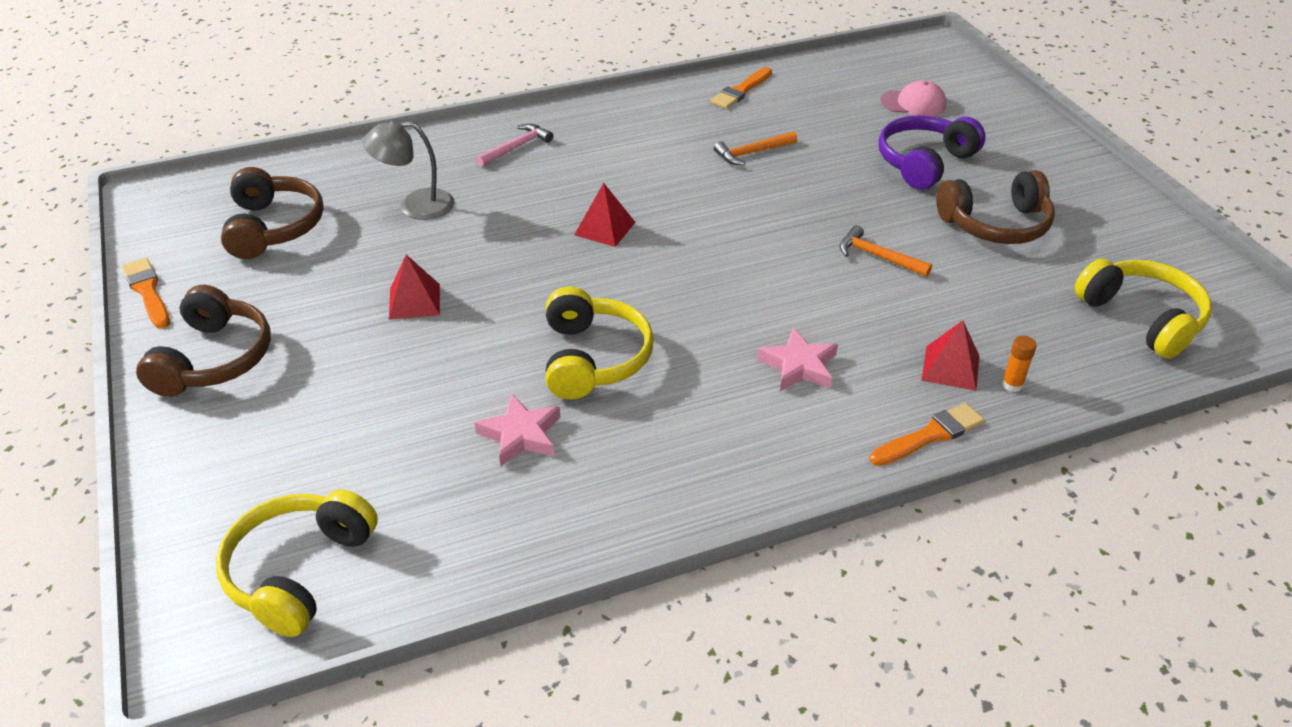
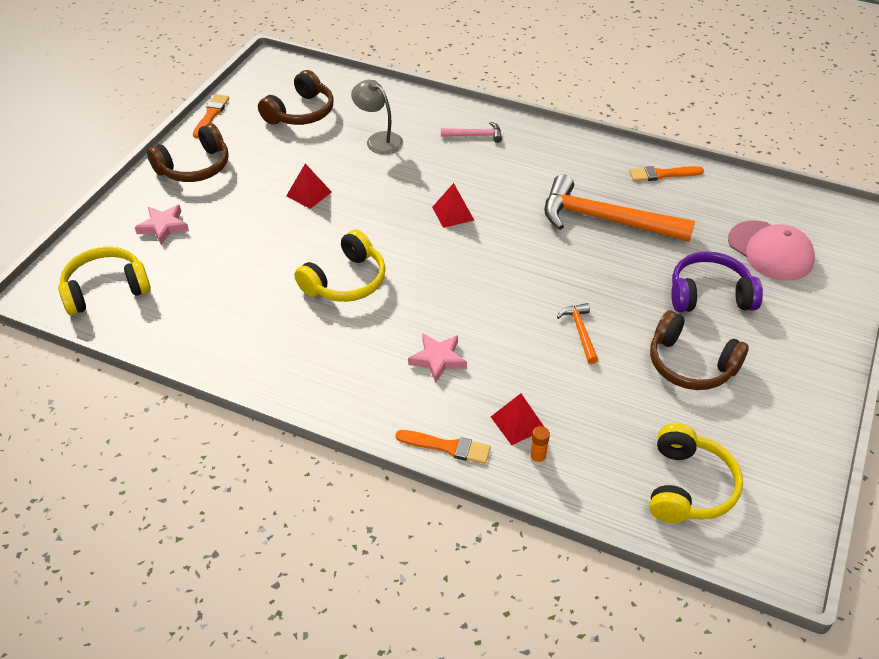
camera: 45 degrees right, 5 degrees up
pink star [474,394,561,466] -> pink star moved to [135,205,189,245]
orange hammer [714,131,797,165] -> orange hammer [544,174,695,242], size x2.23
pink cap [880,80,946,116] -> pink cap [728,221,815,281], size x1.58

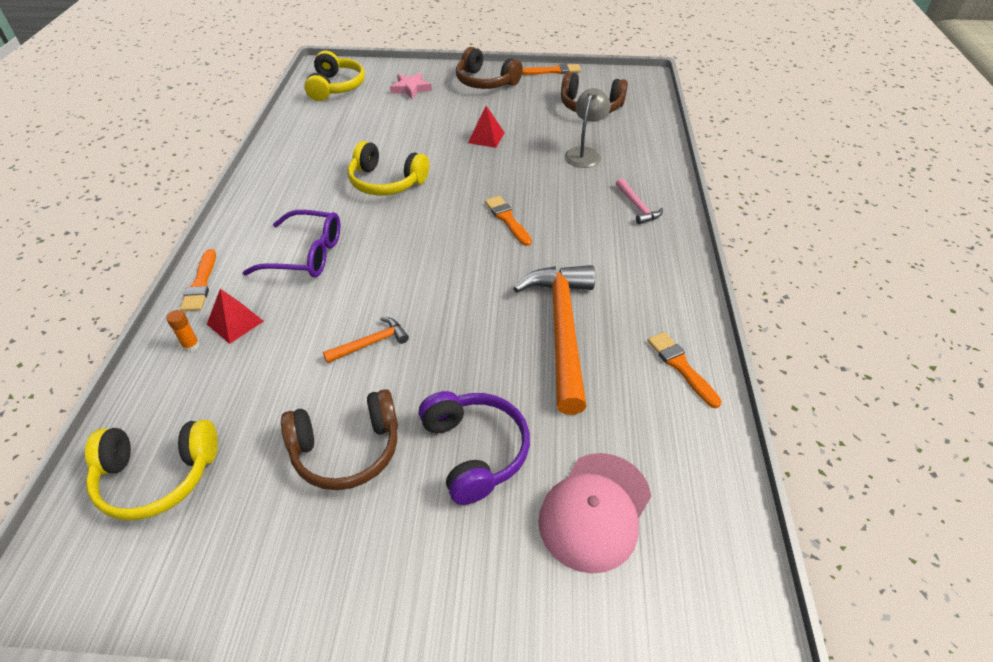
camera: 70 degrees right, 0 degrees up
yellow headphones [58,247,151,315] -> yellow headphones turned 45 degrees clockwise [304,51,365,101]
pink star [408,333,467,383] -> purple glasses [243,210,340,277]
red pyramid [432,183,474,228] -> orange brush [485,196,532,246]
brown headphones [650,311,749,390] -> brown headphones turned 120 degrees counterclockwise [281,389,398,490]

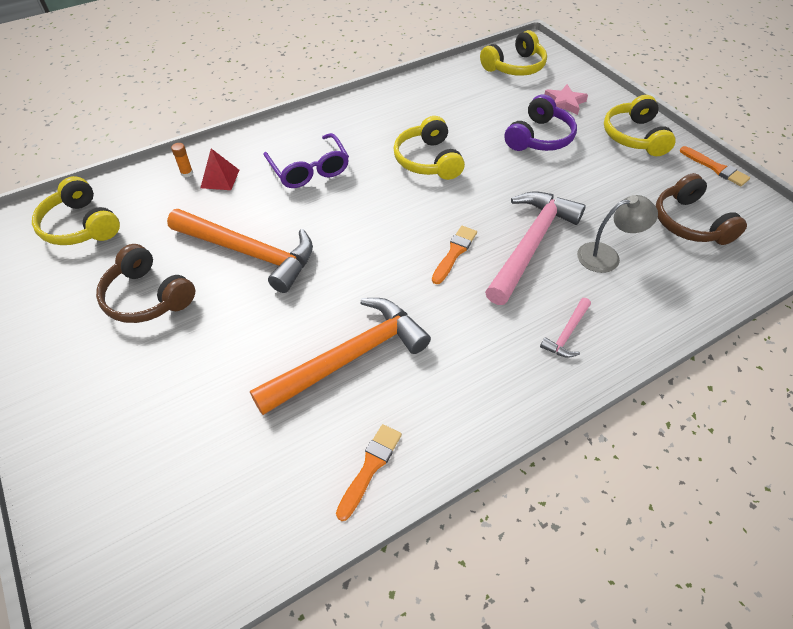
camera: 55 degrees right, 5 degrees up
orange brush [180,249,216,311] -> none
orange hammer [323,317,409,363] -> orange hammer [167,209,313,293], size x2.23
purple headphones [419,391,530,505] -> purple headphones moved to [504,94,577,151]
brown headphones [456,47,523,89] -> yellow headphones [604,95,676,156]
red pyramid [468,106,505,148] -> none
pink cap [538,453,651,574] -> none
none -> pink hammer [485,192,586,305]

